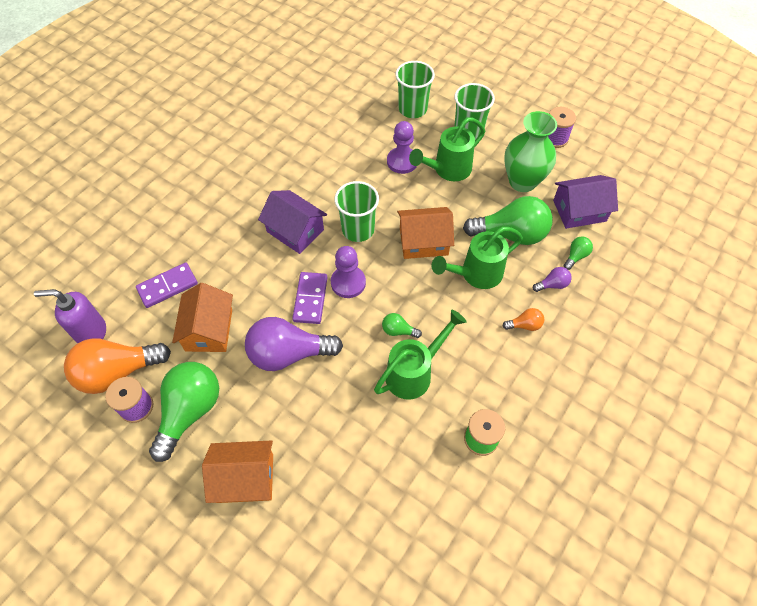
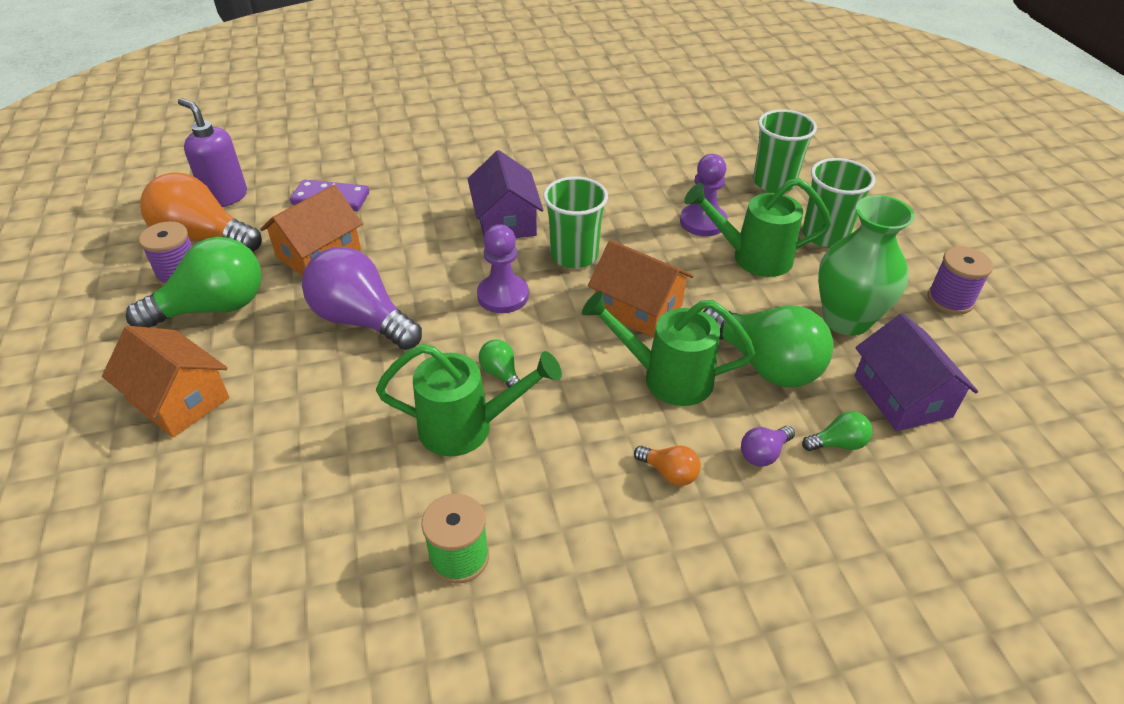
camera: 40 degrees right, 15 degrees down
purple domino [292,272,328,324] -> none
purple light bulb [533,267,572,292] -> purple light bulb turned 120 degrees clockwise [741,426,795,466]
purple house [553,175,618,229] -> purple house turned 45 degrees clockwise [854,313,978,431]

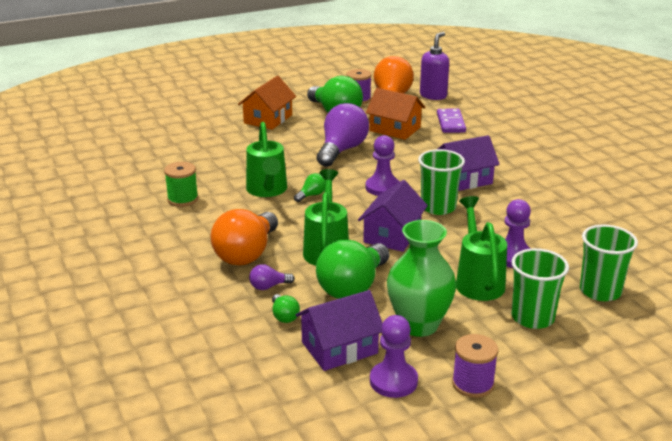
camera: 80 degrees right, 15 degrees down
orange house [588,240,694,338] -> purple house [358,180,428,252]
orange light bulb [634,445,701,486] -> orange light bulb [211,209,278,265], size x2.27
purple light bulb [741,426,795,466] -> purple light bulb turned 60 degrees counterclockwise [249,264,295,290]
none -> purple pawn [370,315,418,398]

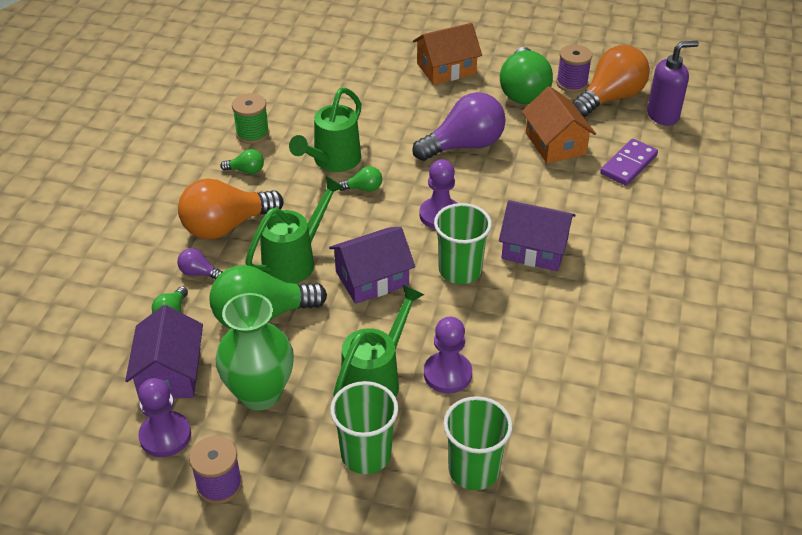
camera: 40 degrees right, 15 degrees up
purple house [296,290,383,371] -> purple house turned 75 degrees clockwise [125,305,203,398]
none -> green light bulb [220,149,264,174]

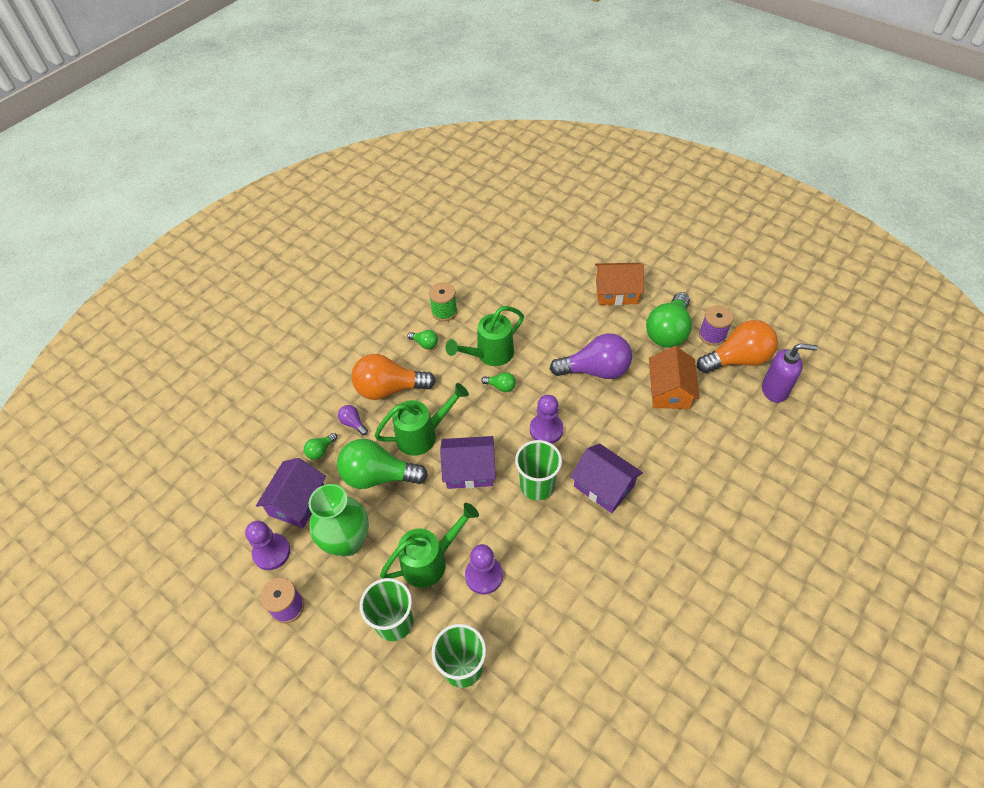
camera: 25 degrees right, 10 degrees up
purple domino [600,139,658,186] -> none

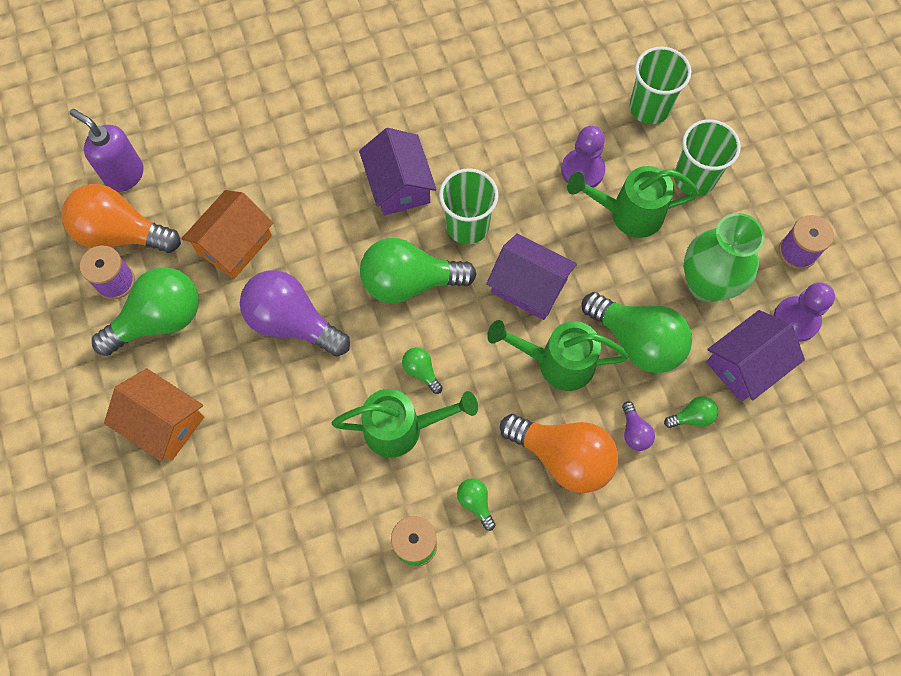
camera: 150 degrees left, 15 degrees up
purple pawn [530,395,563,444] -> green light bulb [360,238,477,304]

